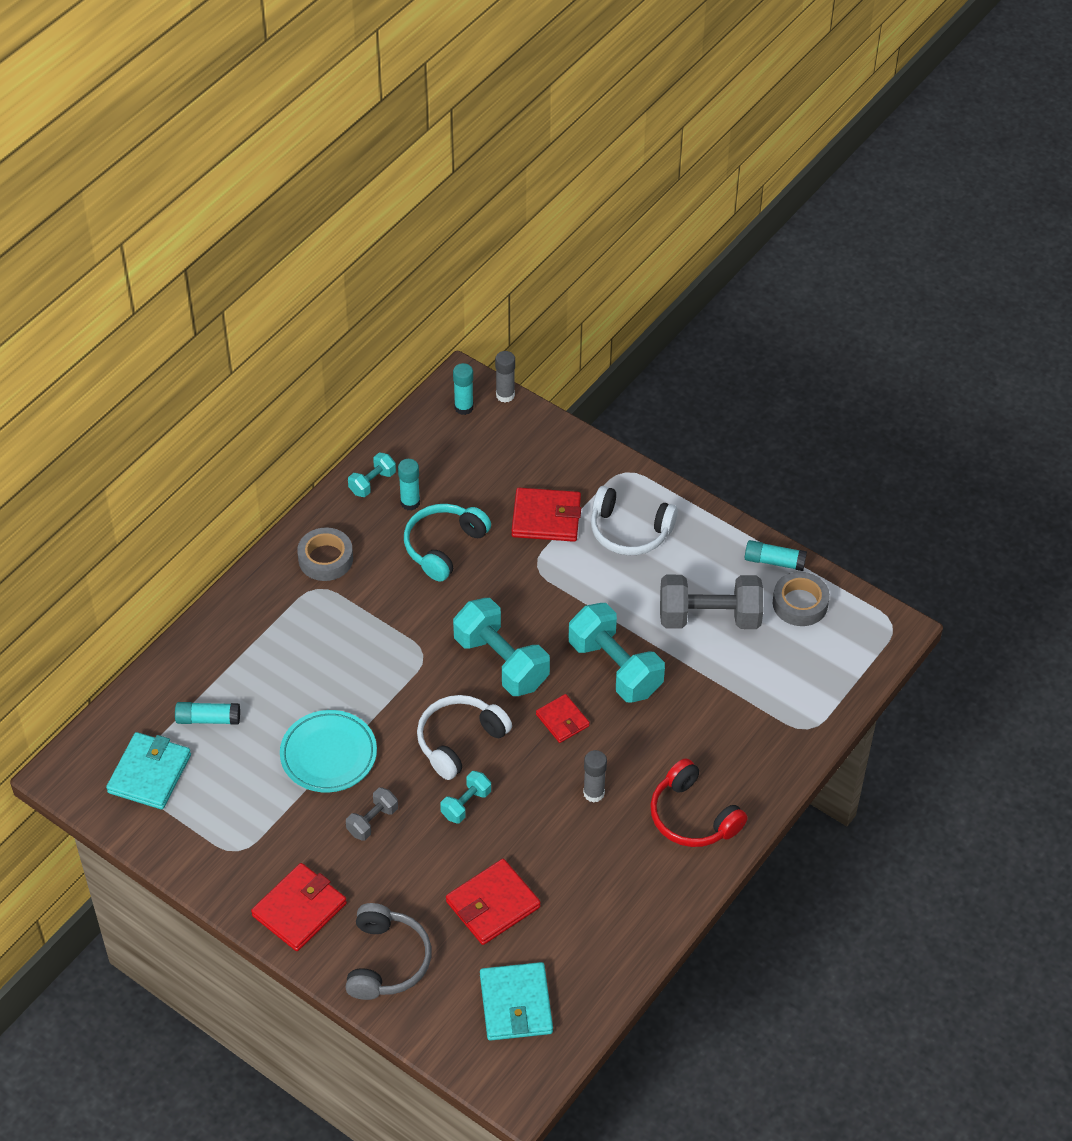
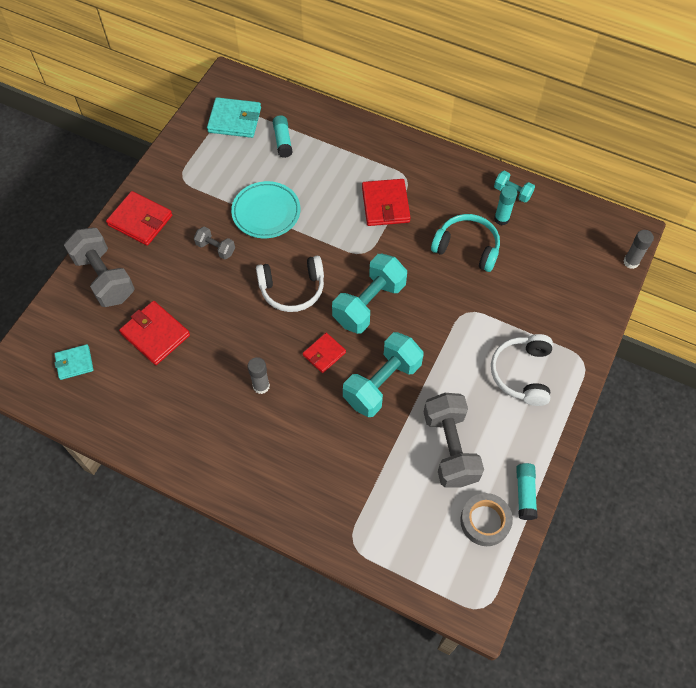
camera: 80 degrees right, 10 degrees up
grey tape [297,527,353,581] -> none
grey headphones [345,903,432,1000] -> grey dumbbell [64,228,135,307]
white headphones [417,695,512,780] -> white headphones turned 135 degrees clockwise [256,256,324,312]
turquoise dumbbell [440,771,491,823] -> none
turquoise glue stick [453,363,473,415] -> none
turquoise wallet [480,962,553,1041] -> turquoise wallet [54,344,93,380], size x0.62
red wallet [512,488,581,542] -> red wallet moved to [362,179,411,226]
red headphones [650,758,748,847] -> none

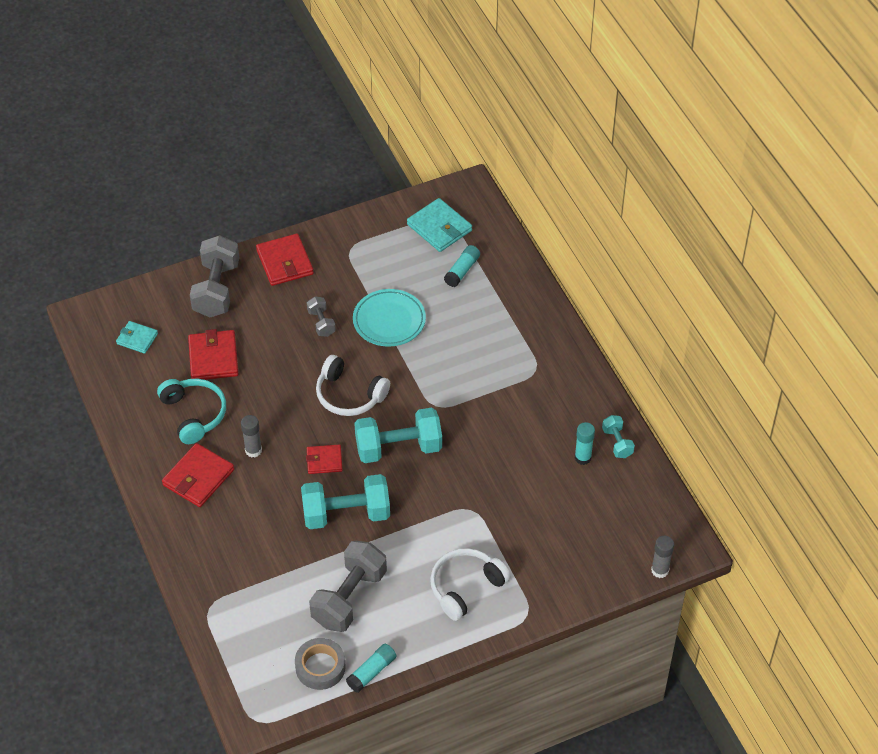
camera: 40 degrees right, 10 degrees down
red wallet [362,179,411,226] -> red wallet moved to [162,443,234,507]
turquoise headphones [431,214,500,272] -> turquoise headphones moved to [157,379,226,444]

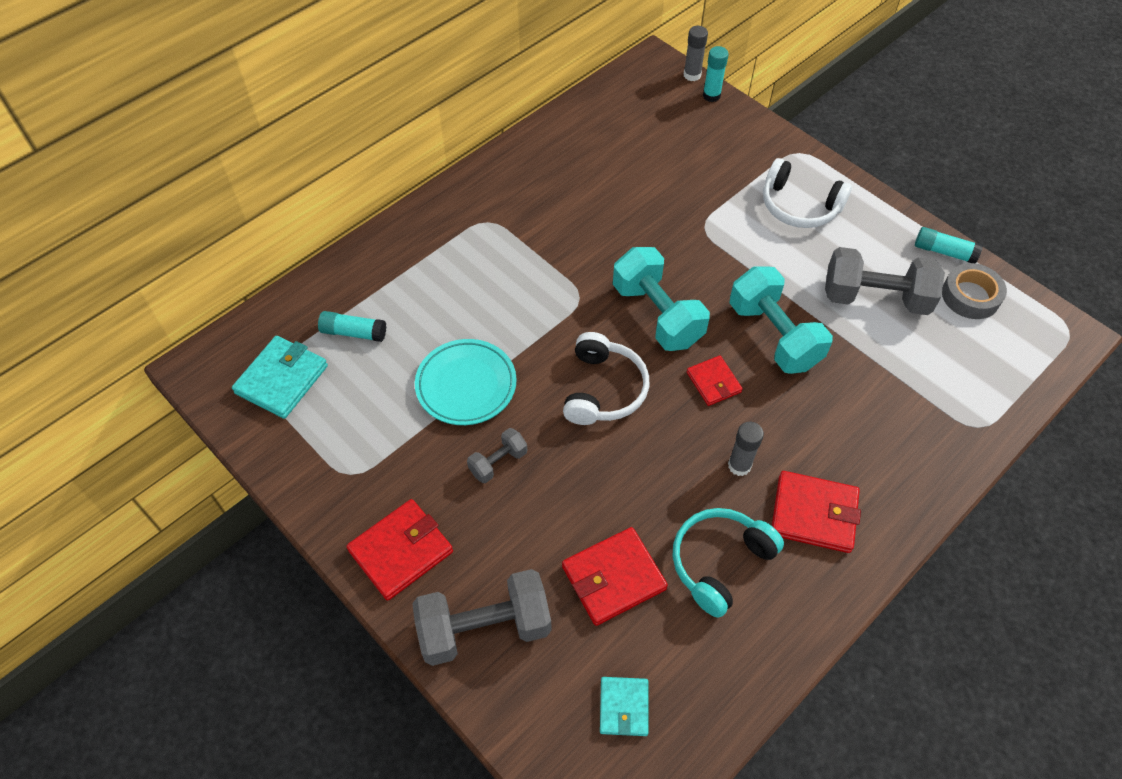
camera: 110 degrees left, 5 degrees up
turquoise glue stick [575,422,595,465] -> turquoise glue stick moved to [703,46,729,102]
turquoise dumbbell [602,415,635,458] -> none

